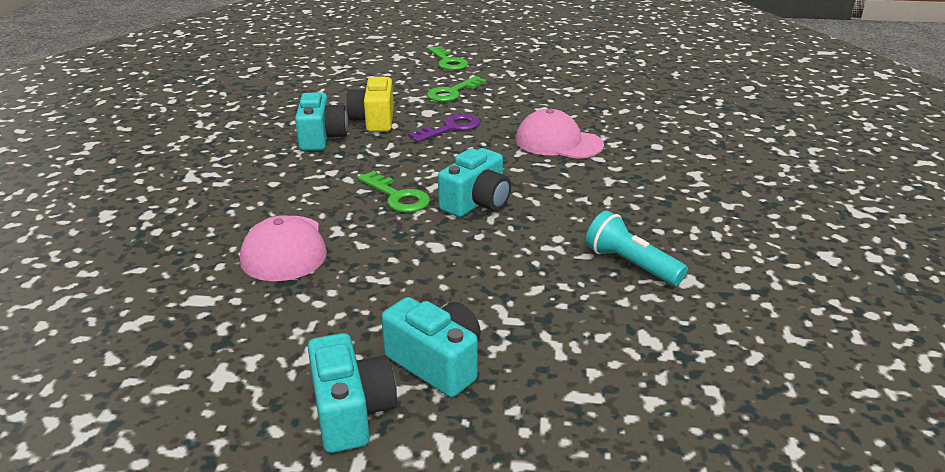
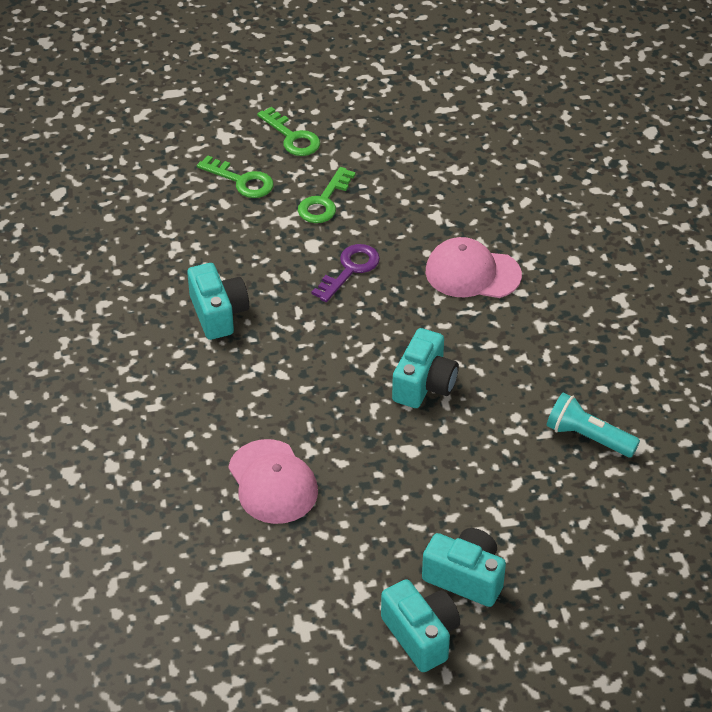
camera: 15 degrees left, 15 degrees up
yellow camera [346,74,394,132] -> none
green key [358,171,430,212] -> green key moved to [197,155,274,198]

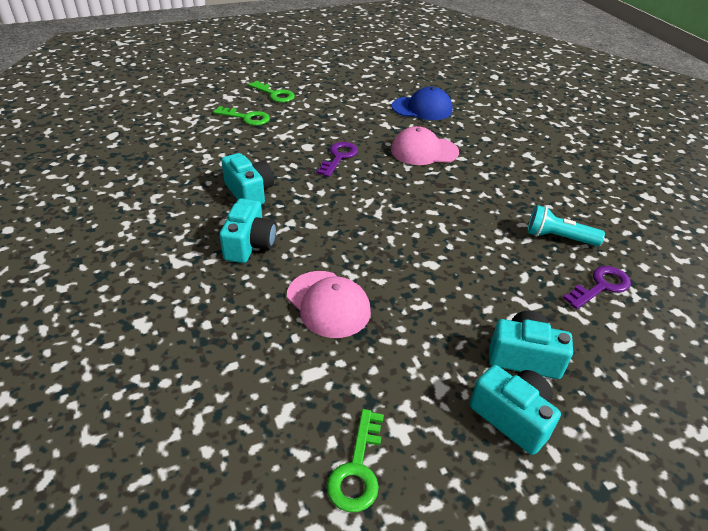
camera: 15 degrees left, 5 degrees down
green key [298,167,356,223] -> green key moved to [327,409,384,512]
turquoise camera [392,328,459,408] -> turquoise camera moved to [219,198,276,263]
none -> blue cap [392,87,452,120]
none -> purple key [563,266,631,309]

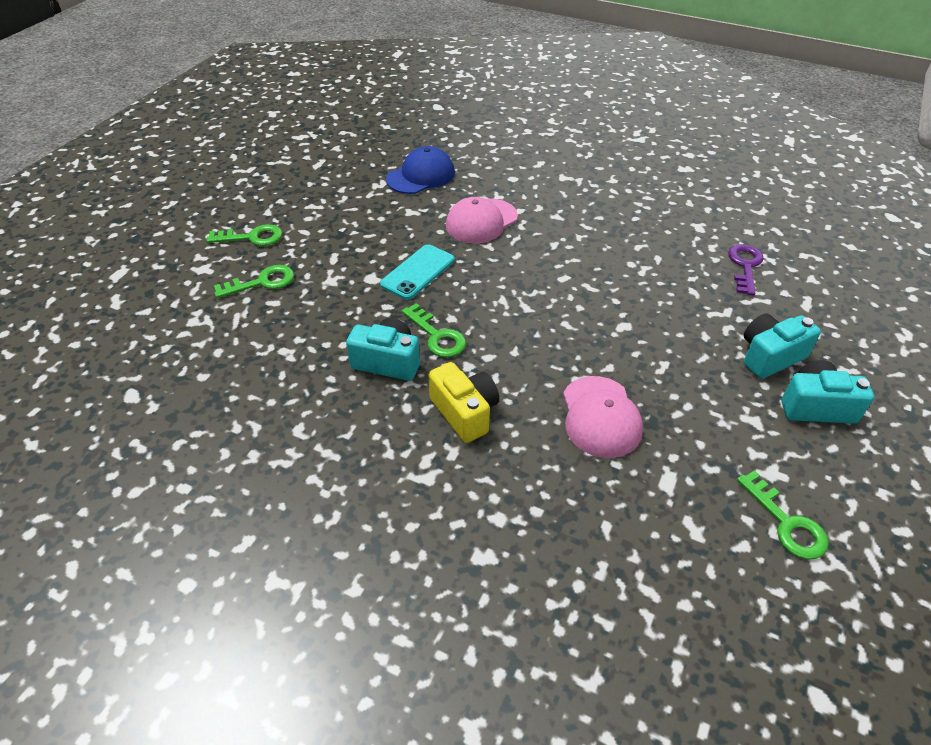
camera: 40 degrees left, 5 degrees up
turquoise camera [219,198,276,263] -> yellow camera [429,362,499,443]
pink cap [287,271,371,338] -> pink cap turned 75 degrees clockwise [563,376,643,458]
purple key [317,142,358,177] -> turquoise phone [380,244,455,300]
turquoise flashlight [527,205,605,246] -> none
none -> green key [402,303,466,358]

